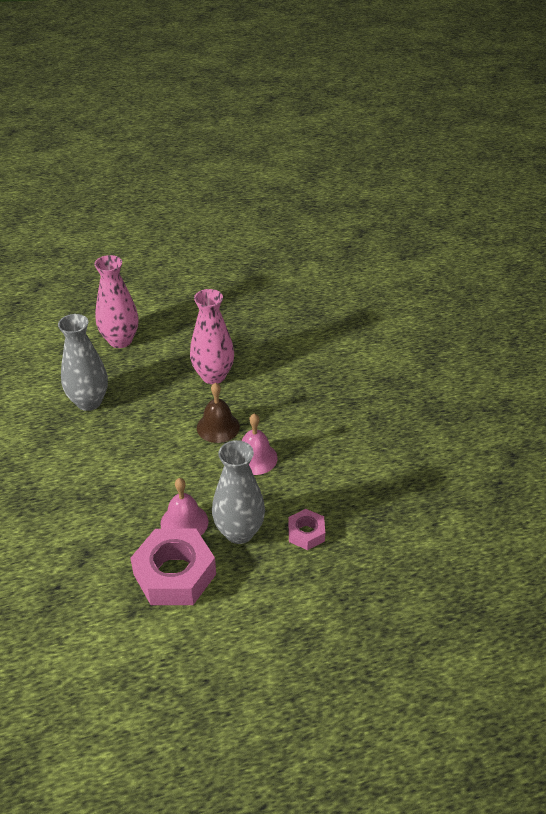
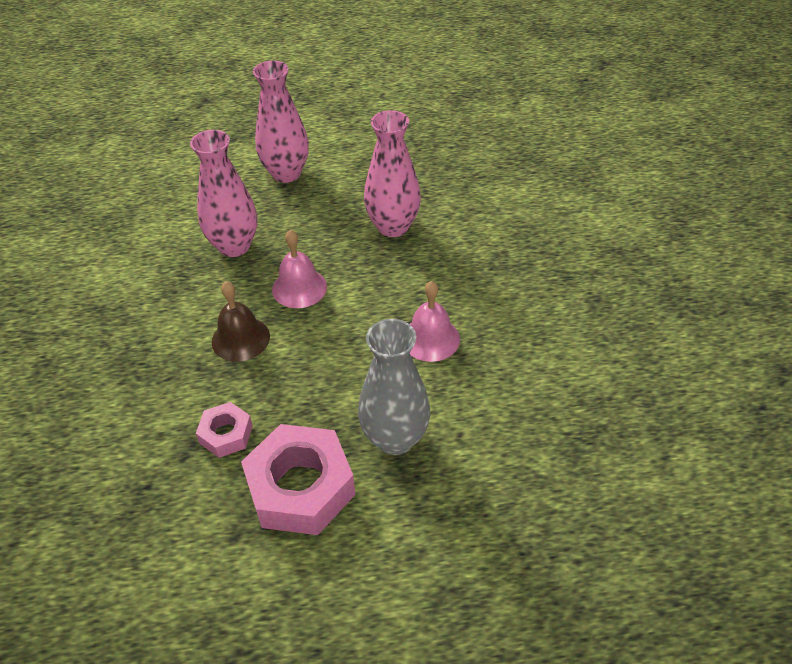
camera: 10 degrees right, 5 degrees up
grey vase [58,314,108,411] -> pink vase [190,130,257,257]
pink bell [160,478,208,535] -> pink bell moved to [272,230,327,308]
brown bell [197,382,240,443] -> brown bell moved to [212,281,270,362]
pink nut [288,509,325,550] -> pink nut moved to [196,402,253,458]

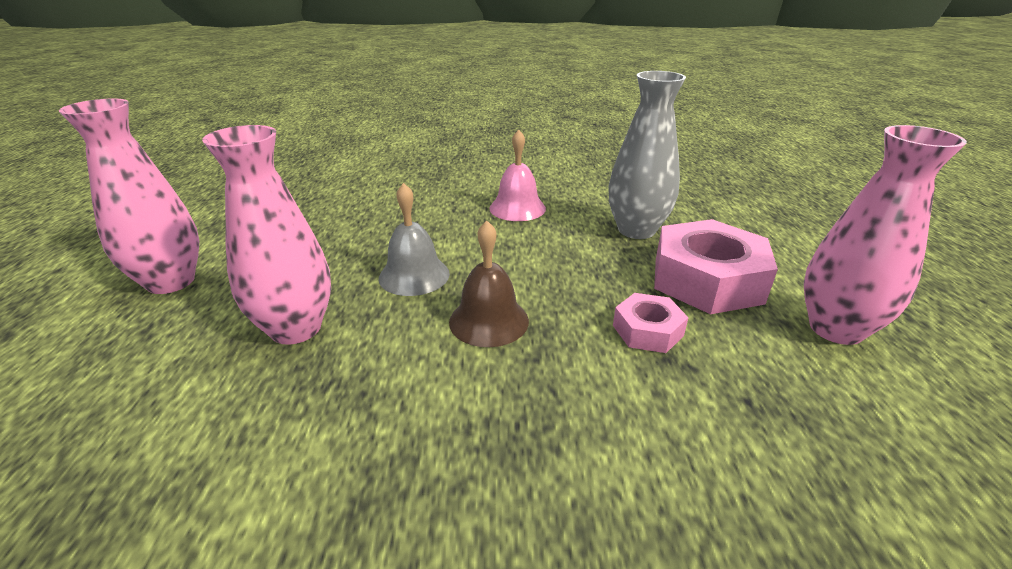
camera: 85 degrees left, 15 degrees down
pink bell [272,230,327,308] -> grey bell [379,183,450,296]
pink vase [364,110,421,237] -> pink vase moved to [804,125,967,345]

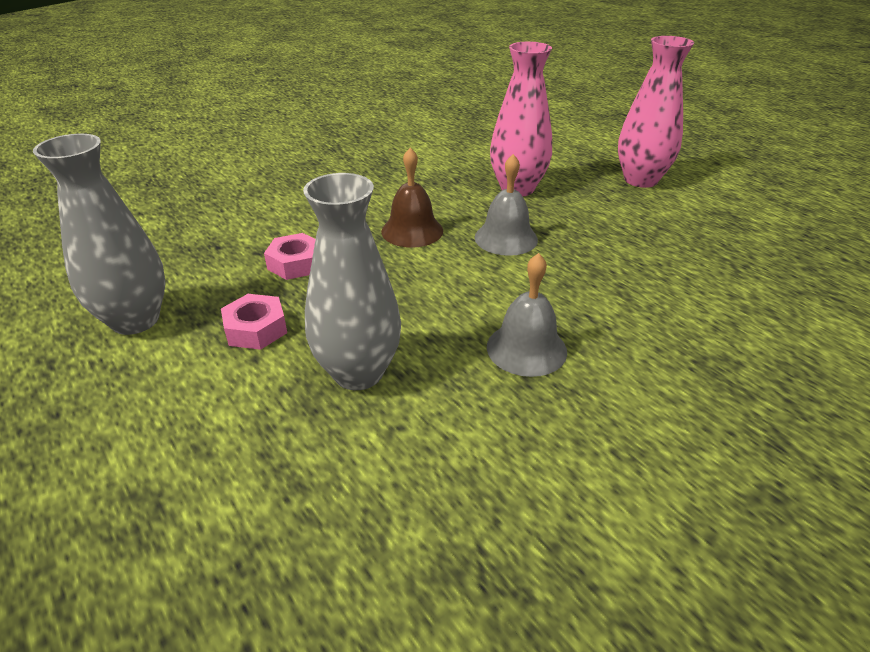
camera: 145 degrees right, 5 degrees up
pink bell [489,130,546,221] -> grey bell [487,253,567,377]
pink nut [654,219,778,314] -> pink nut [221,294,287,350], size x0.52
pink vase [804,125,967,345] -> grey vase [33,134,166,335]

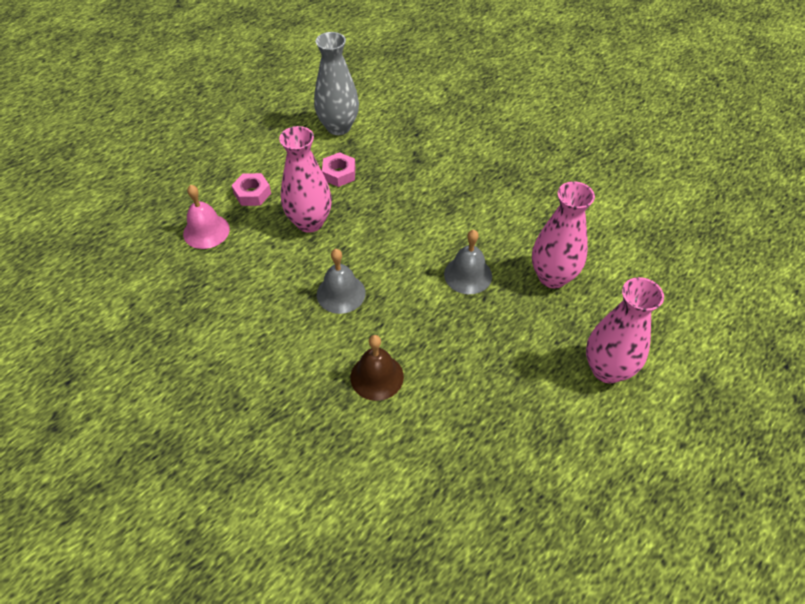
camera: 80 degrees right, 15 degrees up
pink nut [264,233,316,280] -> pink nut moved to [232,173,271,206]
grey vase [303,173,401,390] -> pink vase [279,126,332,233]
brown bell [381,148,443,248] -> brown bell moved to [350,335,404,401]
none -> pink bell [183,185,230,249]

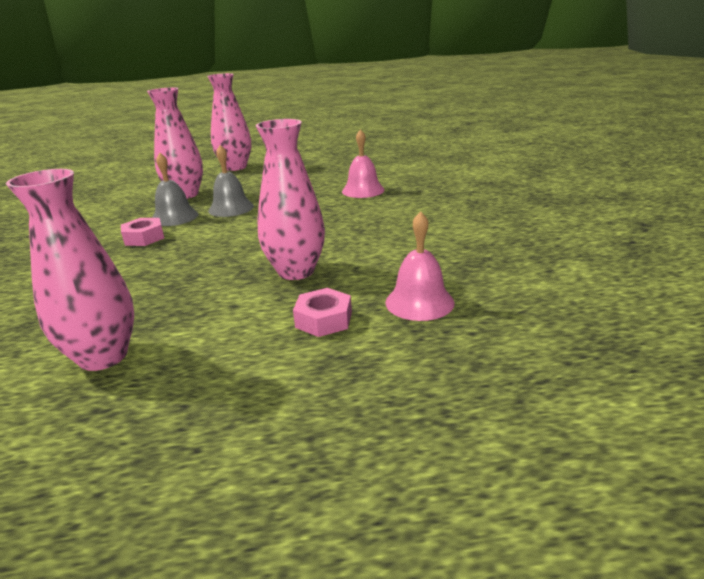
camera: 140 degrees left, 25 degrees down
grey vase [314,32,359,135] -> pink vase [6,169,134,371]
grey bell [317,249,366,314] -> grey bell moved to [152,153,198,226]
pink nut [322,152,355,187] -> pink nut moved to [121,218,164,246]
brown bell [350,335,404,401] -> pink bell [342,129,385,198]

